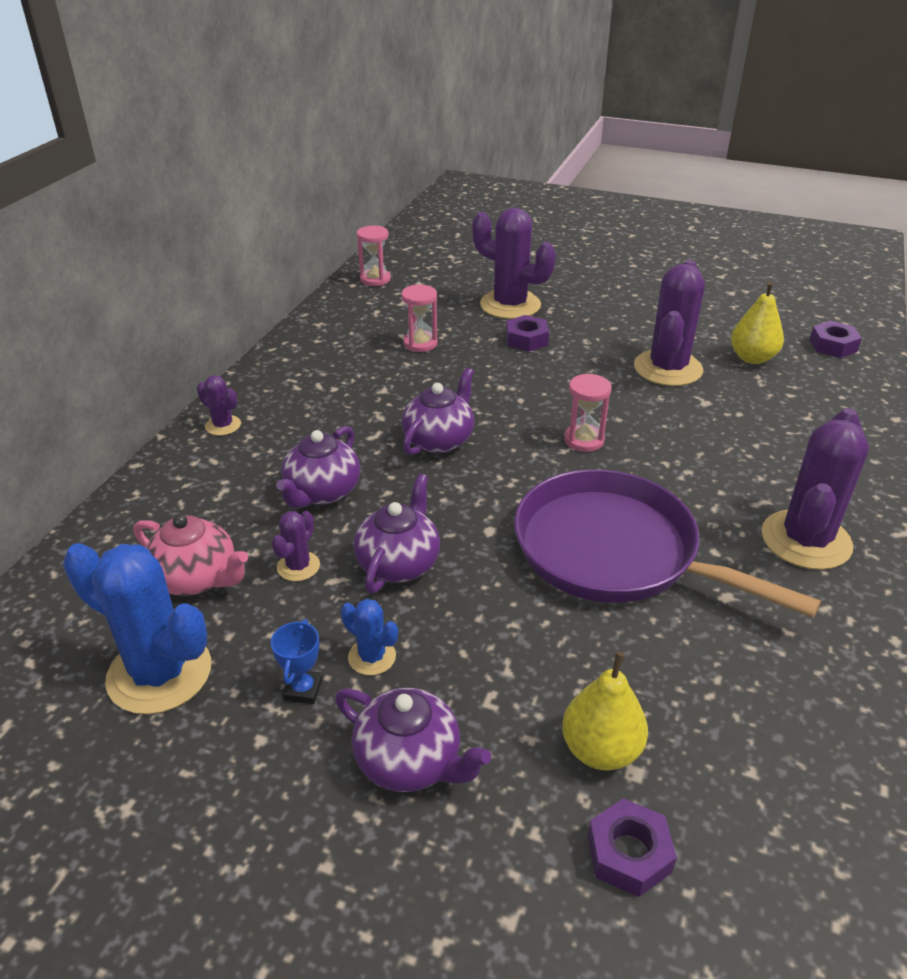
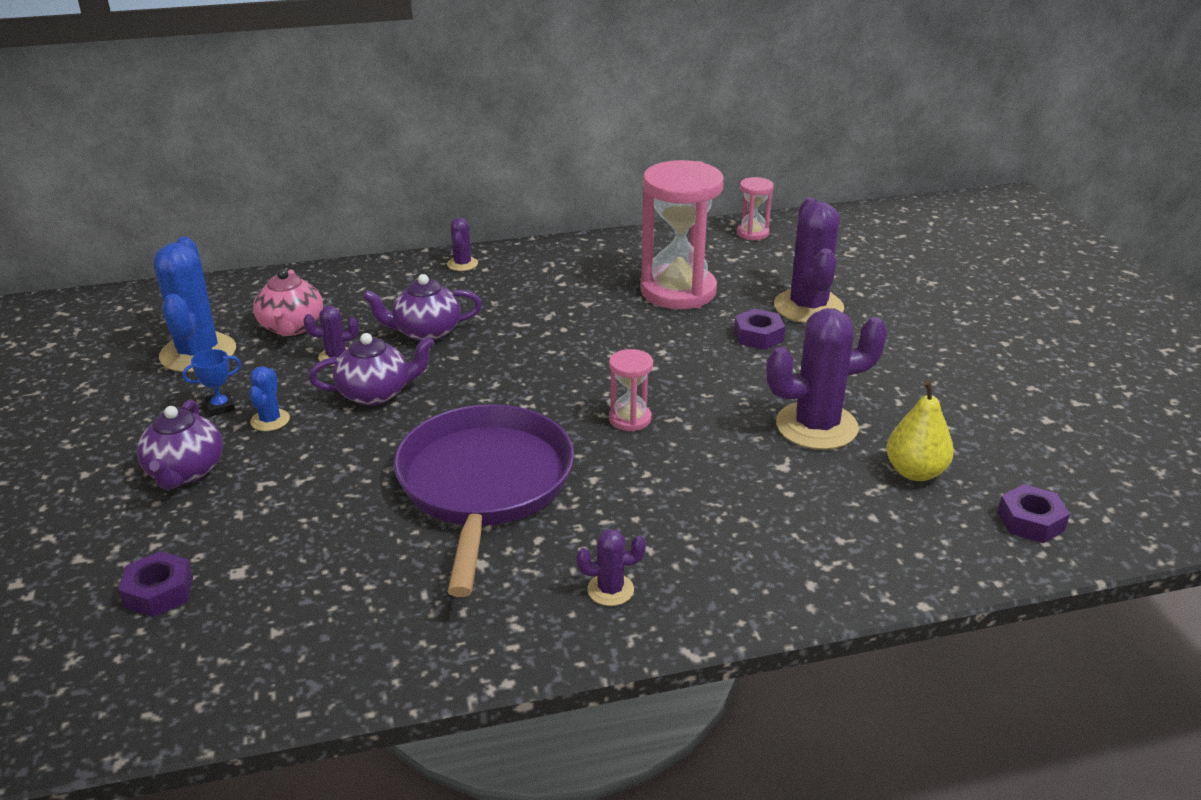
camera: 55 degrees right, 5 degrees down
pink hourglass [401,285,438,352] -> pink hourglass [640,160,724,309], size x2.12
purple teapot [402,368,474,455] -> none
yellow pear [562,652,648,770] -> none
purple cactus [762,408,869,570] -> purple cactus [576,529,646,606], size x0.48

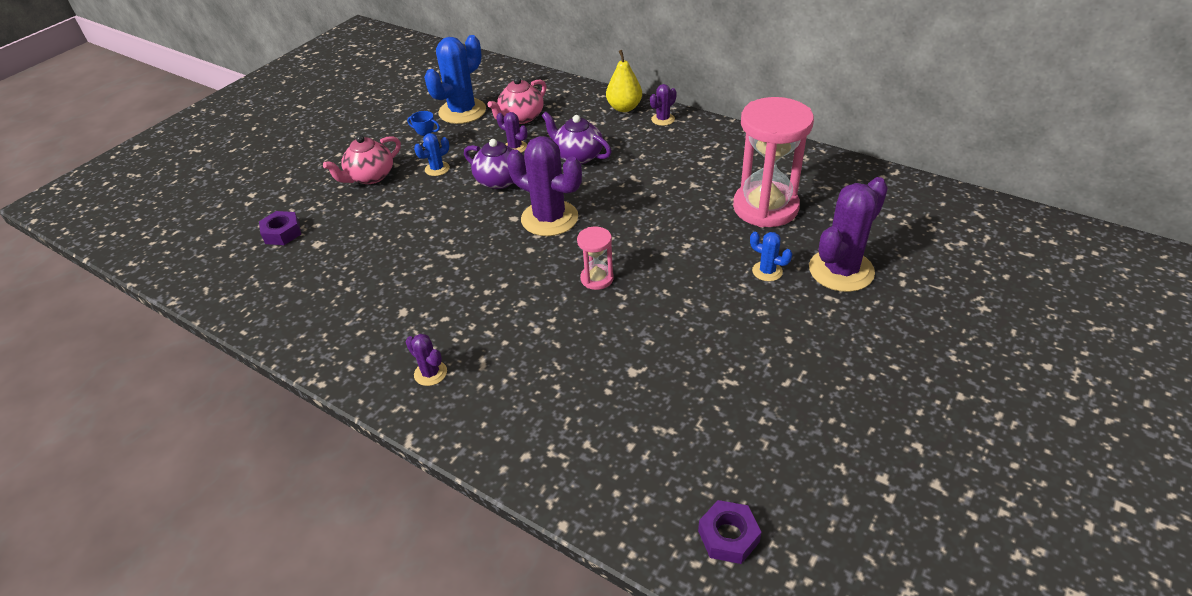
camera: 50 degrees right, 10 degrees up
purple teapot [136,400,223,490] -> pink teapot [323,135,401,184]
purple pan [394,404,574,597] -> none
purple nut [734,309,785,350] -> blue cactus [750,232,792,281]
pink hourglass [737,177,774,240] -> none
purple cactus [766,308,888,450] -> purple cactus moved to [507,136,582,236]
yellow pear [886,380,954,481] -> yellow pear moved to [606,50,642,112]

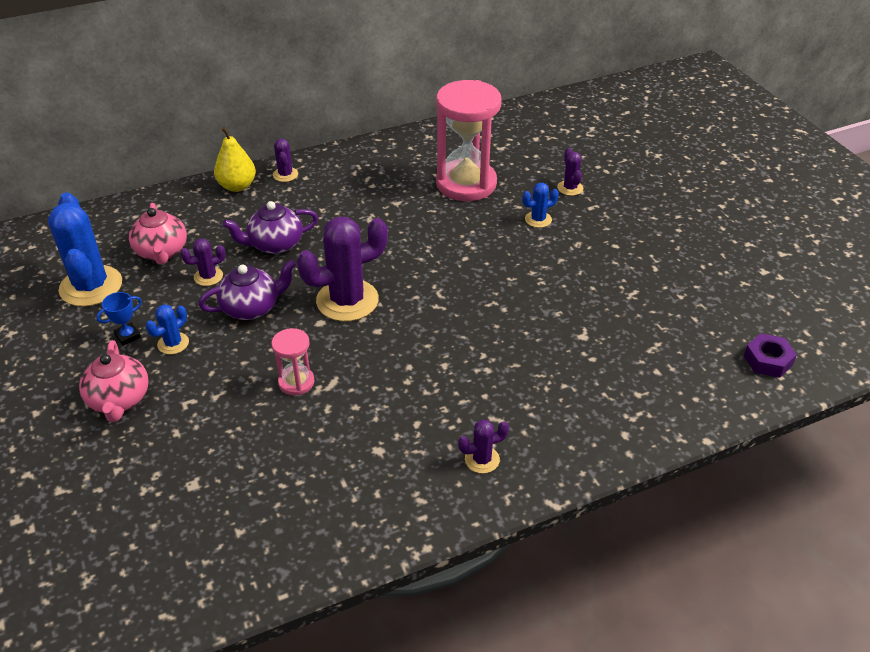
camera: 60 degrees left, 0 degrees up
purple nut [259,211,301,245] -> none
blue cactus [414,133,450,176] -> blue cactus turned 45 degrees clockwise [146,304,189,354]
pink hourglass [577,227,614,290] -> pink hourglass moved to [271,328,315,395]
purple cactus [809,177,888,292] -> purple cactus [557,148,583,196], size x0.48

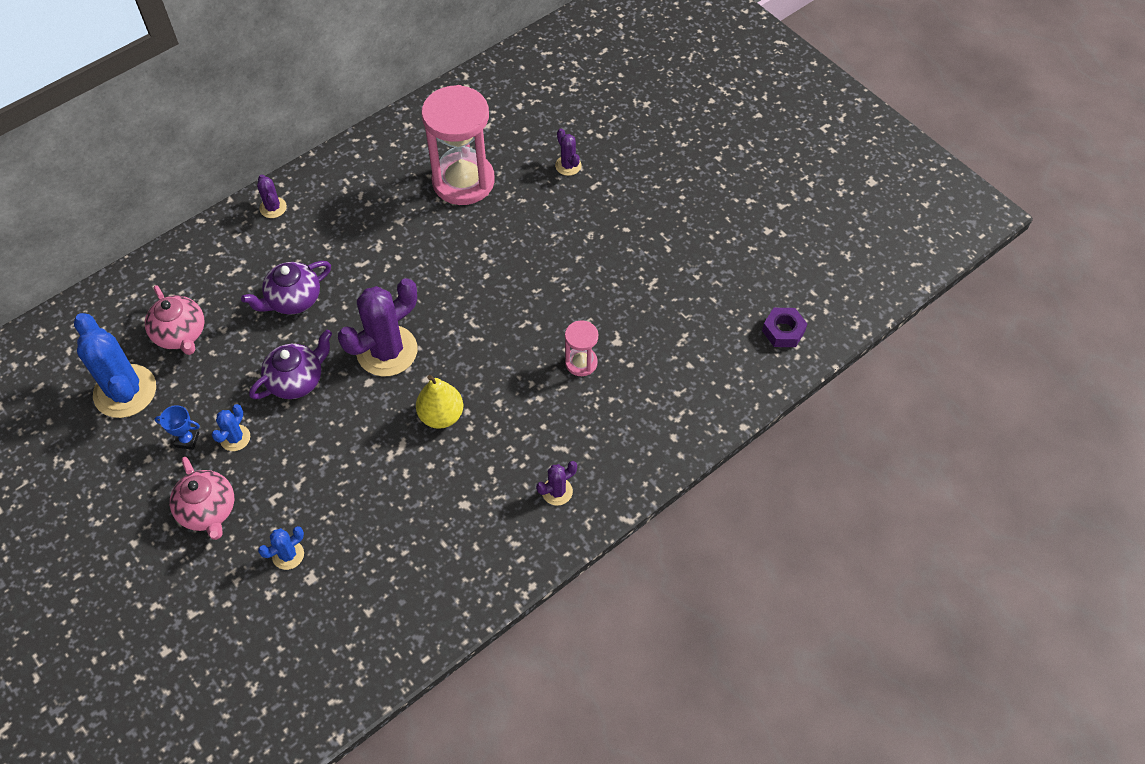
camera: 15 degrees left, 15 degrees up
blue trophy [96,292,142,346] -> blue trophy turned 60 degrees clockwise [154,405,200,450]
purple cactus [180,239,226,286] -> none
yellow pear [214,127,256,192] -> yellow pear moved to [416,375,463,429]
pink hourglass [271,328,315,395] -> pink hourglass moved to [565,320,598,376]
blue cactus [522,183,559,228] -> blue cactus moved to [258,526,304,570]

